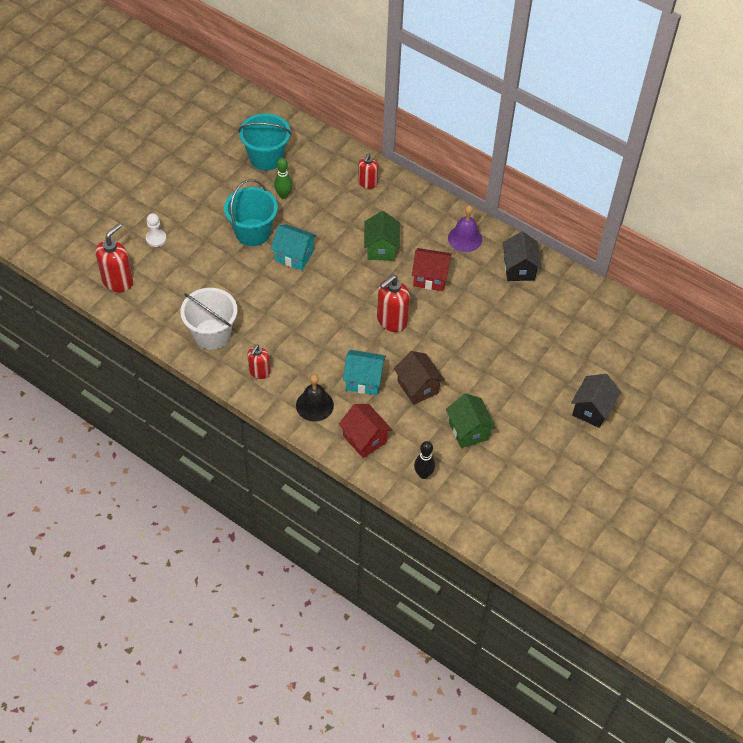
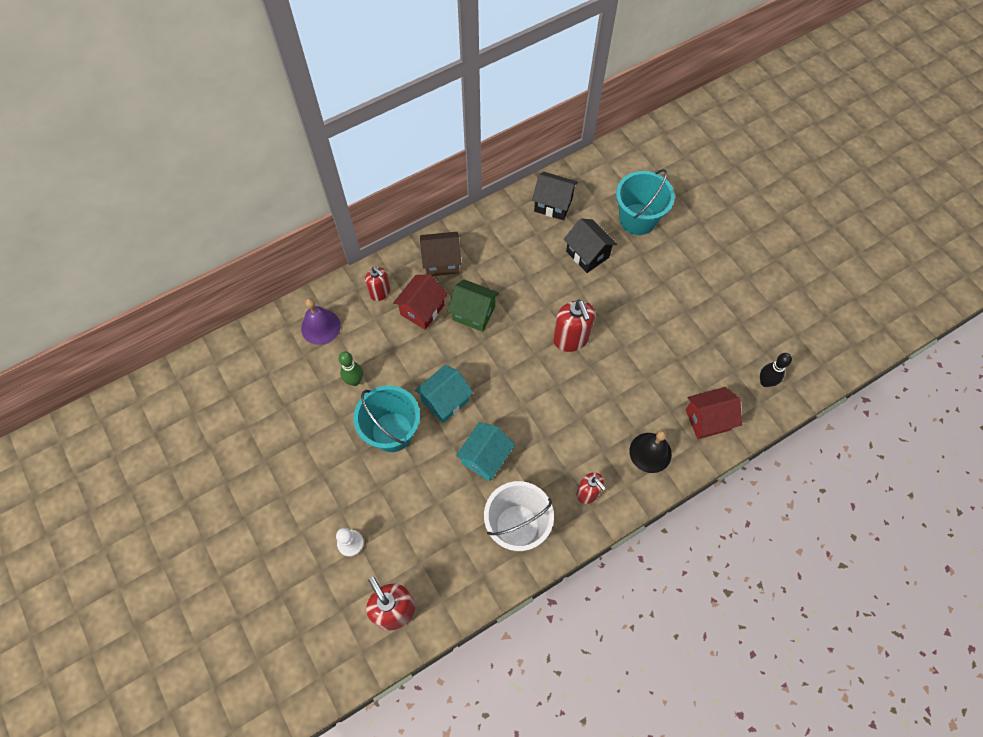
camera: 65 degrees left, 10 degrees up
turquoise bucket [238,113,292,171] -> turquoise bucket moved to [616,169,675,235]
turquoise house [343,350,386,395] -> turquoise house moved to [456,422,515,481]
brown house [394,351,445,405] -> brown house moved to [420,232,461,276]
red house [412,248,452,291] -> red house moved to [393,274,448,330]
green house [446,394,496,448] -> none
purple bell [448,205,482,252] -> purple bell moved to [301,298,341,345]
black house [571,374,621,428] -> black house moved to [564,218,617,273]

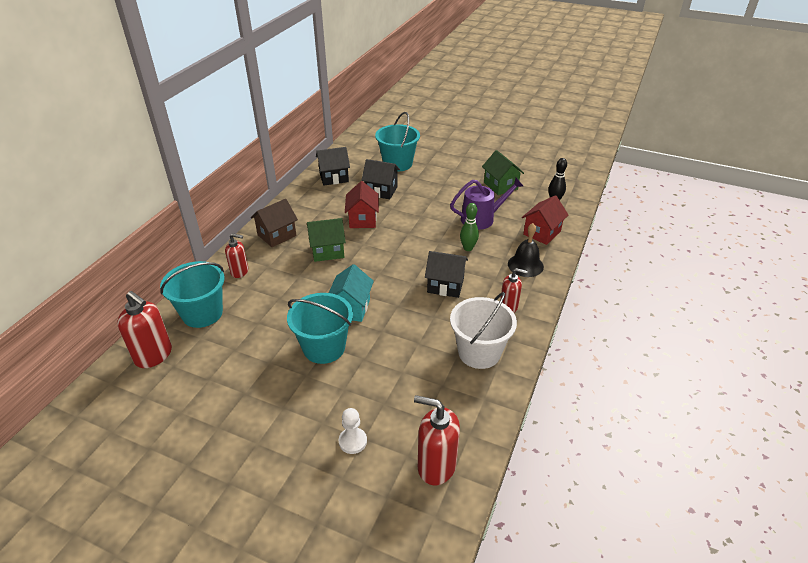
camera: 35 degrees left, 25 degrees down
purple bell [301,298,341,345] -> turquoise bucket [160,261,225,328]
green bowling pin [339,351,363,386] -> green bowling pin moved to [460,203,479,251]
red house [393,274,448,330] -> red house moved to [345,181,379,228]
turquoise house [456,422,515,481] -> none
red soap dispenser [553,299,595,352] -> red soap dispenser moved to [117,291,172,368]
none -> black house [425,251,468,298]
none -> purple watering can [450,178,523,230]
none -> green house [482,150,524,195]

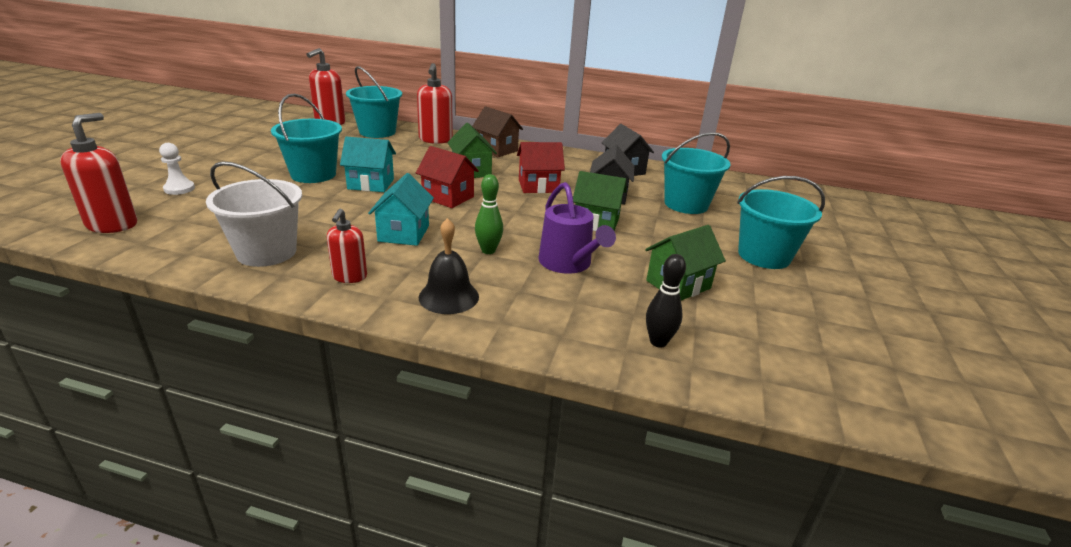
camera: 80 degrees right, 10 degrees down
red soap dispenser [225,233,248,278] -> red soap dispenser [417,63,453,144], size x1.59
black house [425,251,468,298] -> turquoise house [368,173,434,246]
red house [522,195,568,245] -> red house moved to [416,146,479,208]
none -> green house [573,171,626,231]
none -> turquoise bucket [737,176,825,269]

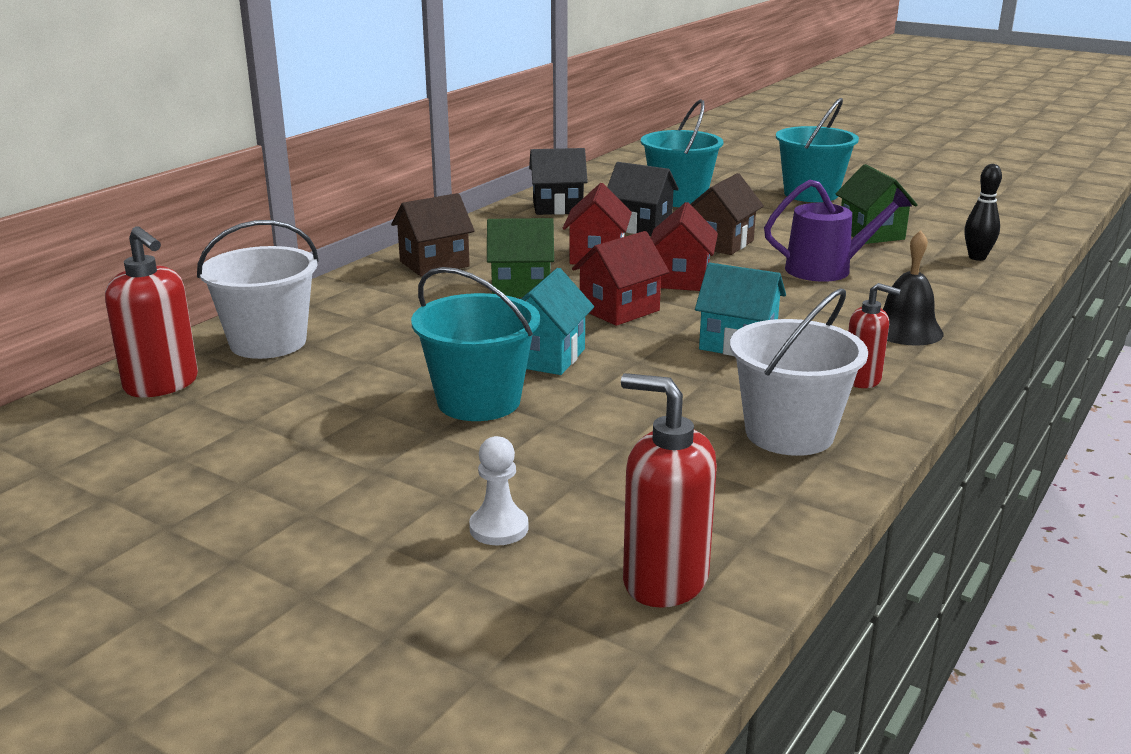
camera: 70 degrees left, 5 degrees down
turquoise bucket [346,66,402,138] -> white bucket [197,220,319,359]
red soap dispenser [417,63,453,144] -> none
green bowling pin [475,174,503,254] -> none
green house [573,171,626,231] -> brown house [691,173,764,255]
none -> red house [651,202,718,291]

